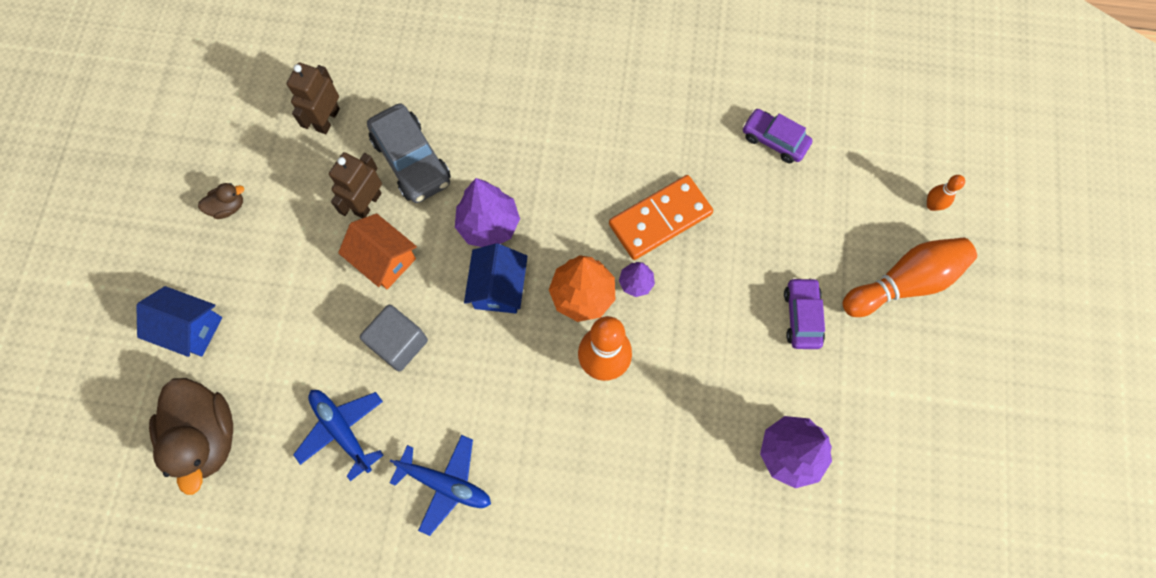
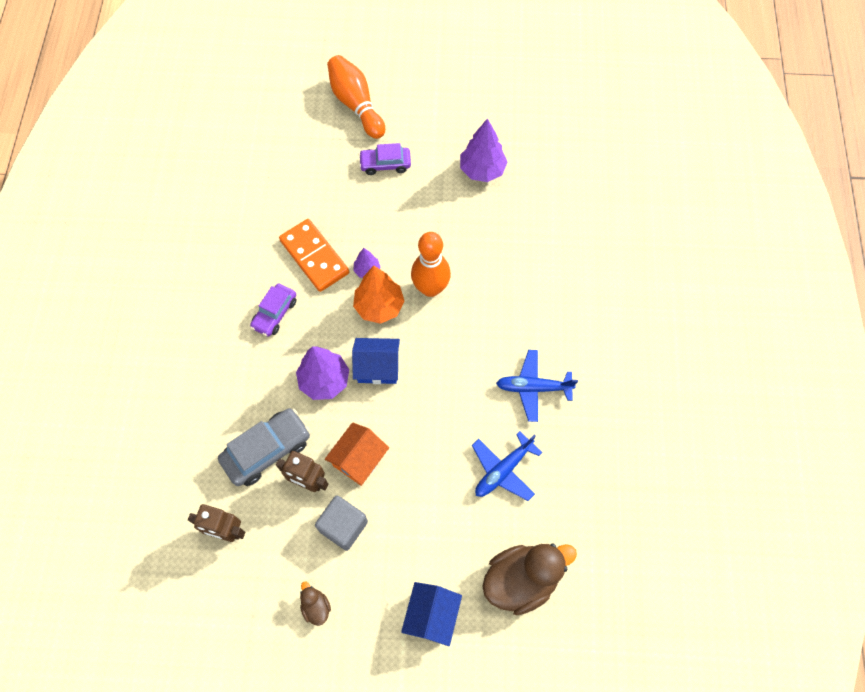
camera: 95 degrees left, 5 degrees down
grey cube [360,305,428,372] -> grey cube moved to [315,496,368,551]
blue plane [390,435,491,536] -> blue plane turned 105 degrees counterclockwise [496,350,578,422]
purple car [743,109,812,163] -> purple car moved to [250,283,296,337]
orange bowling pin [927,175,965,211] -> none

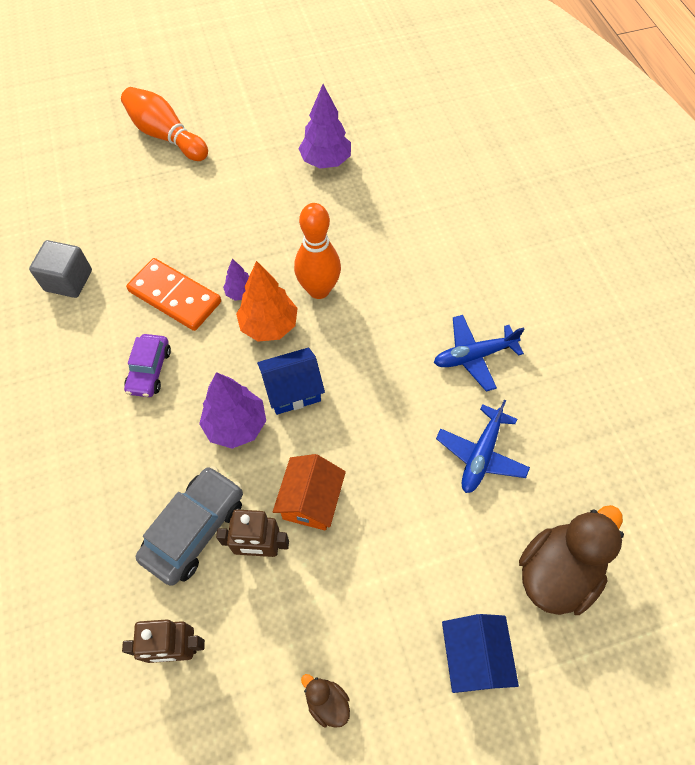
camera: 20 degrees left, 5 degrees down
grey cube [315,496,368,551] -> grey cube moved to [29,240,92,298]
purple car [359,143,411,175] -> none

